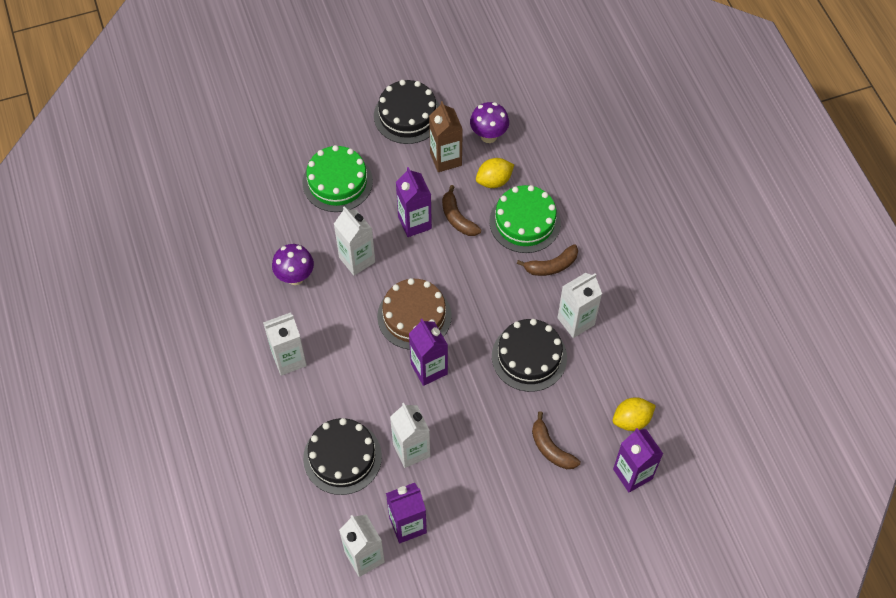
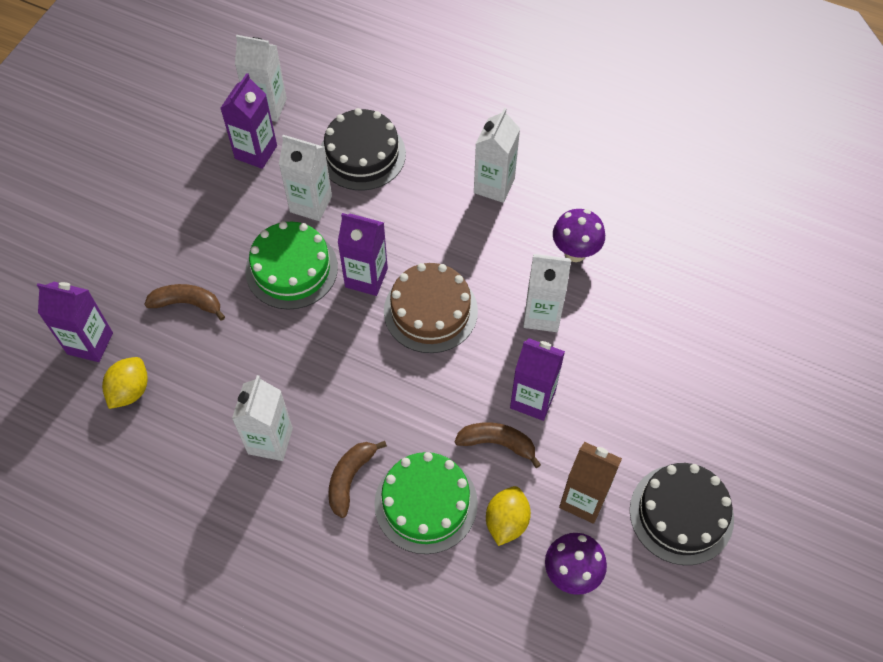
camera: 135 degrees right, 0 degrees up
green cake [303,145,373,212] -> green cake moved to [246,221,338,310]
black cake [492,319,567,392] -> none

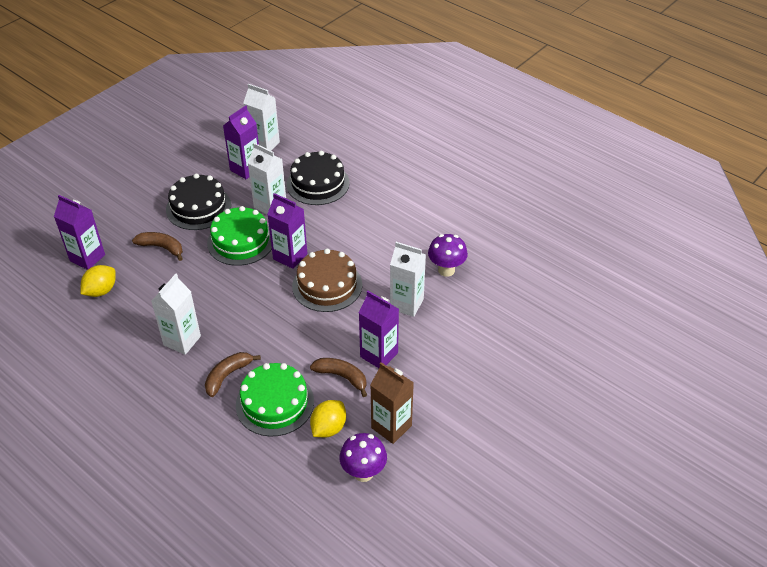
camera: 15 degrees right, 15 degrees down
white carton [474,108,520,203] -> none
black cake [630,463,734,565] -> black cake moved to [166,174,231,230]

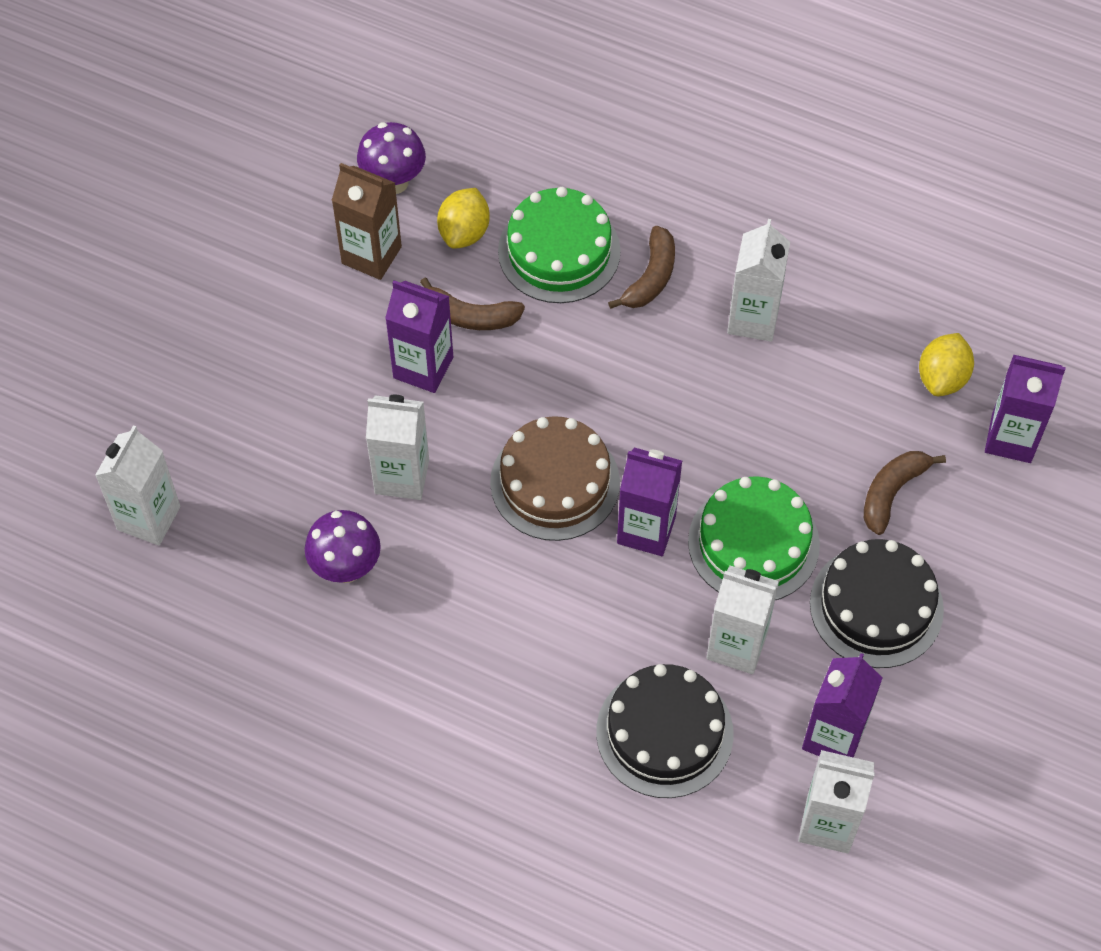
camera: 165 degrees right, 15 degrees up
brown banana [132,232,183,261] -> brown banana turned 120 degrees clockwise [864,451,946,535]
none -> white carton [95,425,180,545]

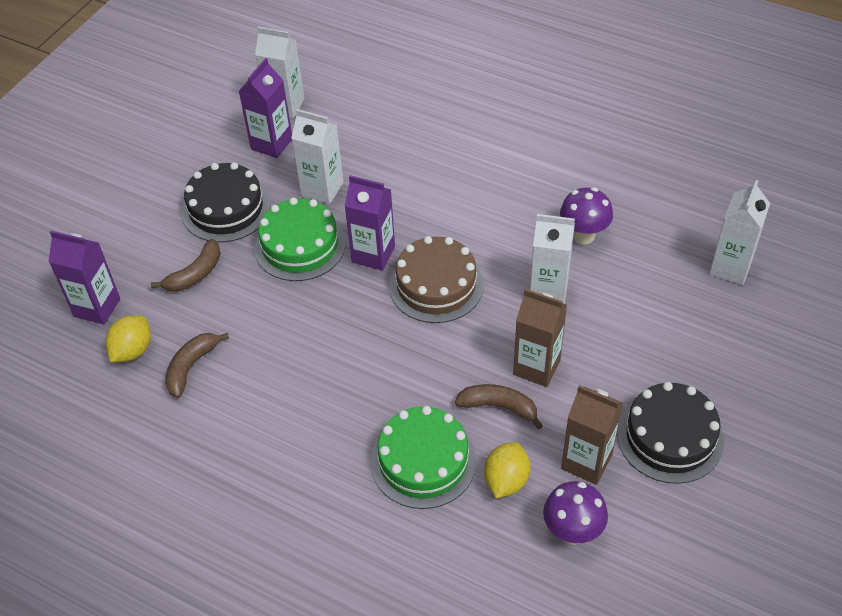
camera: 175 degrees left, 10 degrees down
purple carton [385,280,453,393] -> brown carton [513,289,567,387]
black cake [596,664,734,798] -> black cake moved to [617,382,724,484]
brown banana [608,226,675,309] -> brown banana moved to [165,333,229,398]
white carton [727,219,790,342] -> none

